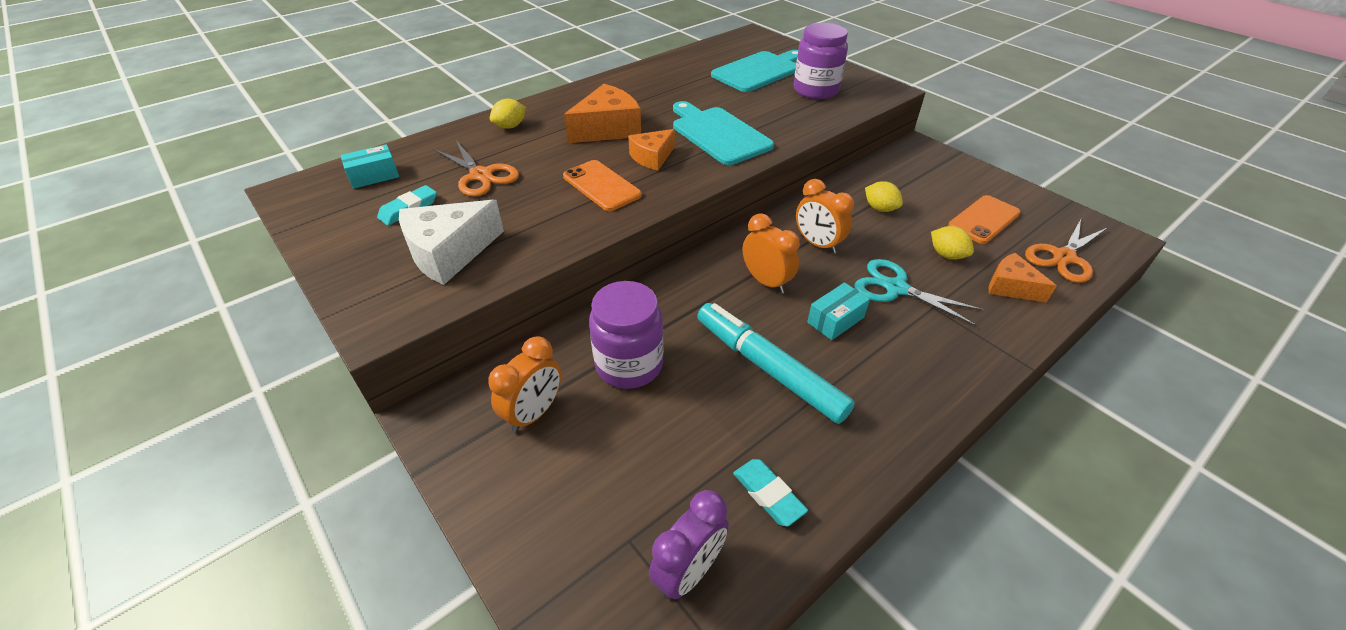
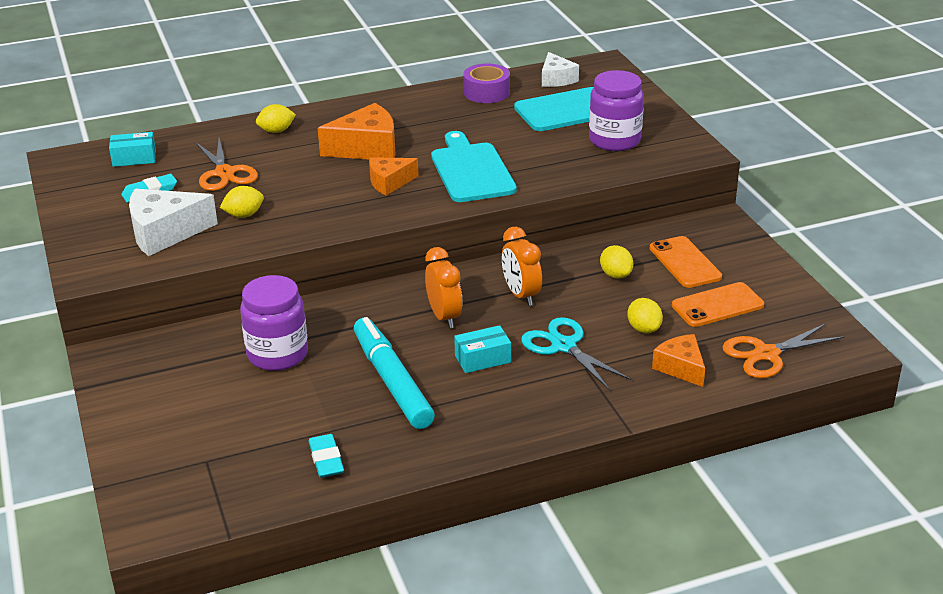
camera: 20 degrees right, 10 degrees down
orange clock [488,336,561,433] -> none
orange phone [563,160,642,211] -> orange phone moved to [650,236,722,288]
purple clock [649,490,729,600] -> none
none -> yellow lemon [220,186,264,218]
none -> purple tape [463,63,510,103]
none -> white cheese [542,52,579,87]

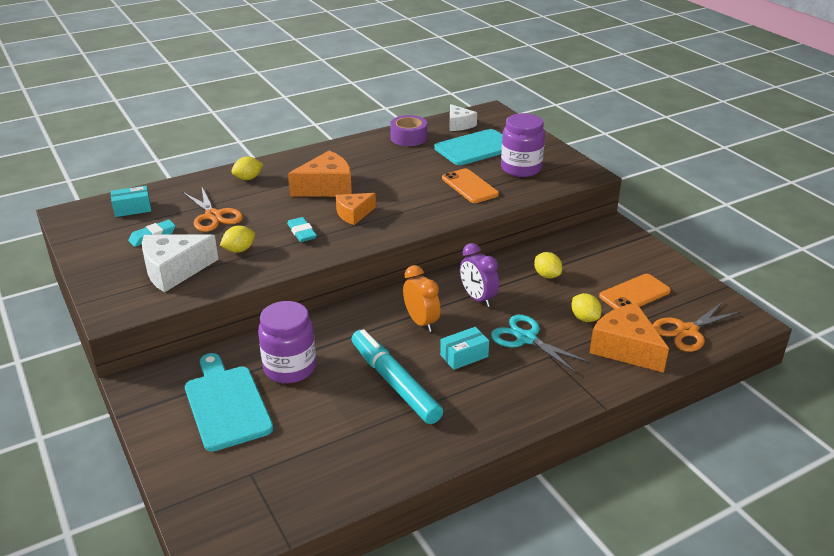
camera: 10 degrees left, 0 degrees up
turquoise eraser [308,434,344,478] -> turquoise eraser moved to [287,217,317,242]
turquoise cutting board [431,131,517,202] -> turquoise cutting board moved to [185,353,273,452]
orange clock [502,227,542,306] -> purple clock [460,243,499,307]
orange phone [650,236,722,288] -> orange phone moved to [442,168,499,203]
orange cheese [652,334,705,387] -> orange cheese [589,303,669,373], size x1.60

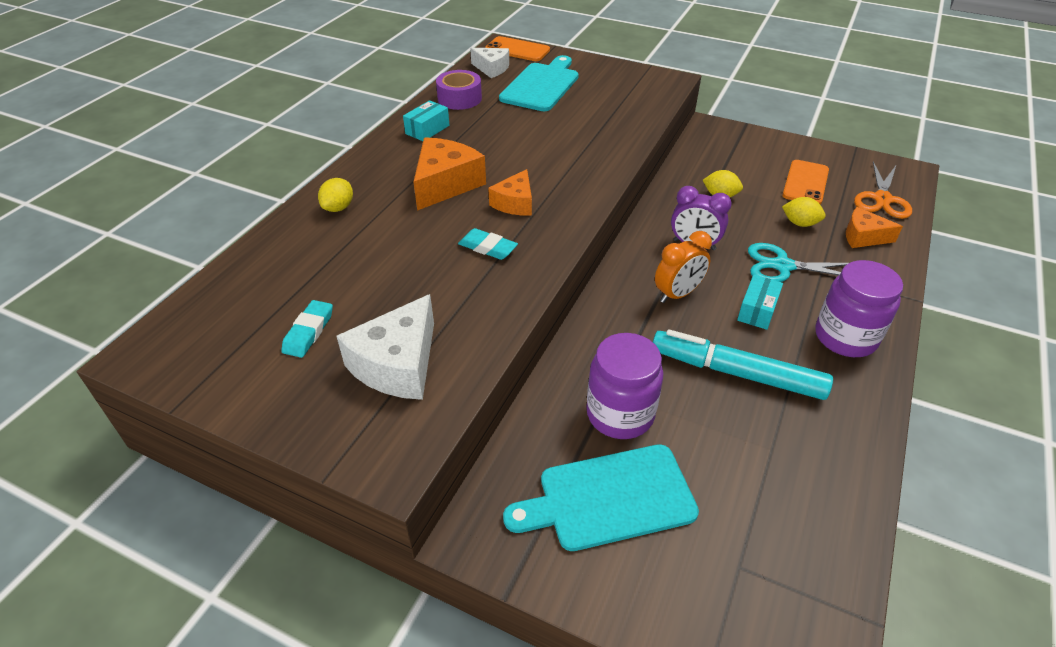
camera: 35 degrees left, 10 degrees up
turquoise box [111,186,151,217] -> turquoise box moved to [403,100,449,141]
orange scissors [183,188,243,232] -> none
turquoise cutting board [185,353,273,452] -> turquoise cutting board turned 45 degrees counterclockwise [503,444,699,551]
yellow lemon [220,226,255,253] -> none
orange clock [403,265,440,332] -> orange clock turned 120 degrees clockwise [655,231,712,303]
orange phone [442,168,499,203] -> orange phone moved to [485,36,550,61]
purple jar [501,113,545,177] -> purple jar moved to [815,260,903,357]
orange cheese [589,303,669,373] -> orange cheese [846,207,903,248], size x0.62

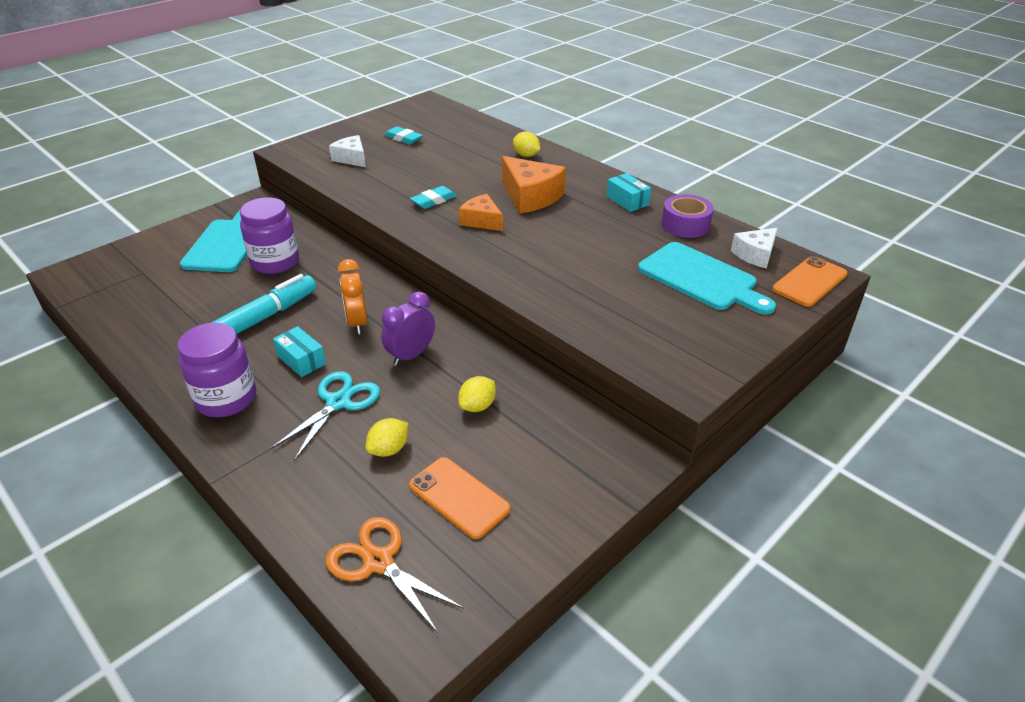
camera: 110 degrees right, 5 degrees down
white cheese [337,294,434,400] -> white cheese [329,135,366,167], size x0.62
orange cheese [846,207,903,248] -> none

